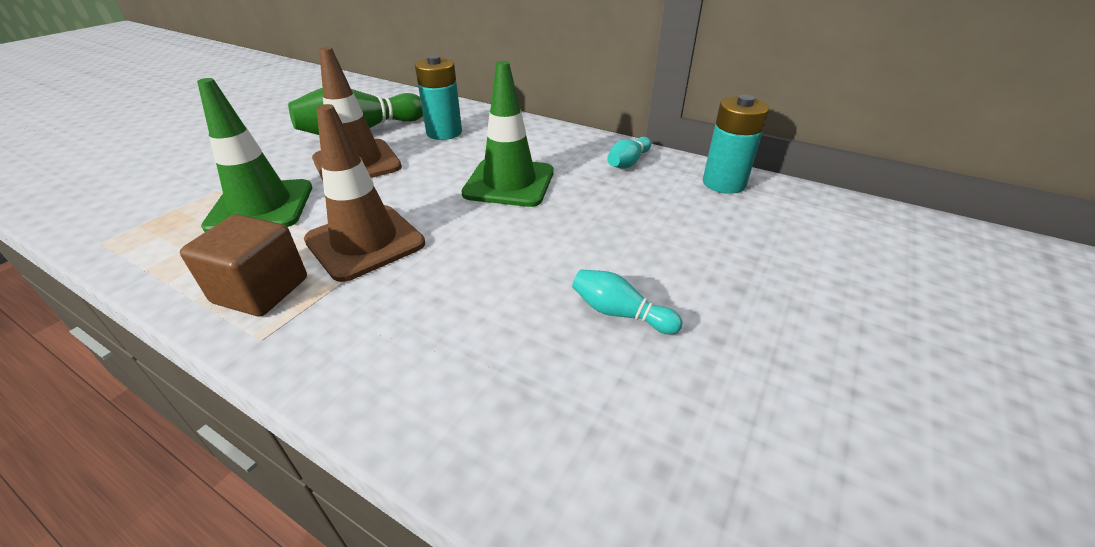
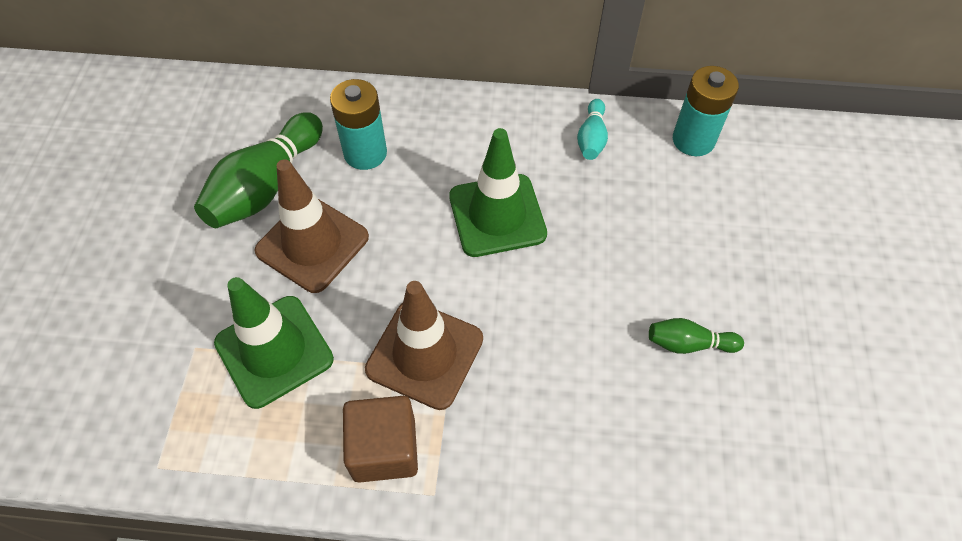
camera: 25 degrees left, 20 degrees up
turquoise bowling pin [572,269,683,334] -> green bowling pin [649,318,744,354]

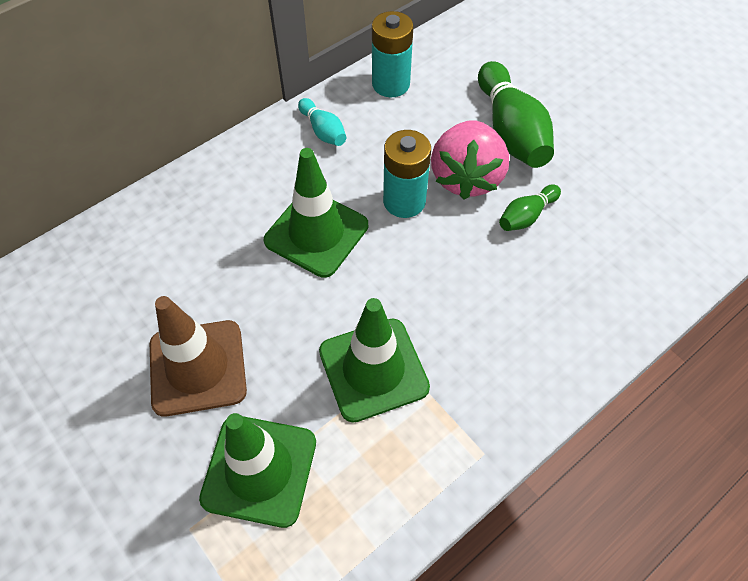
camera: 45 degrees left, 0 degrees up
green bowling pin [194,112,323,228] -> green bowling pin moved to [478,61,554,168]
turquoise battery [330,79,387,170] -> turquoise battery moved to [383,130,431,218]
brown cube [343,396,418,483] -> none
brown traffic cone [365,281,483,410] -> green traffic cone [319,298,430,423]
none -> pink strawberry [431,120,509,199]

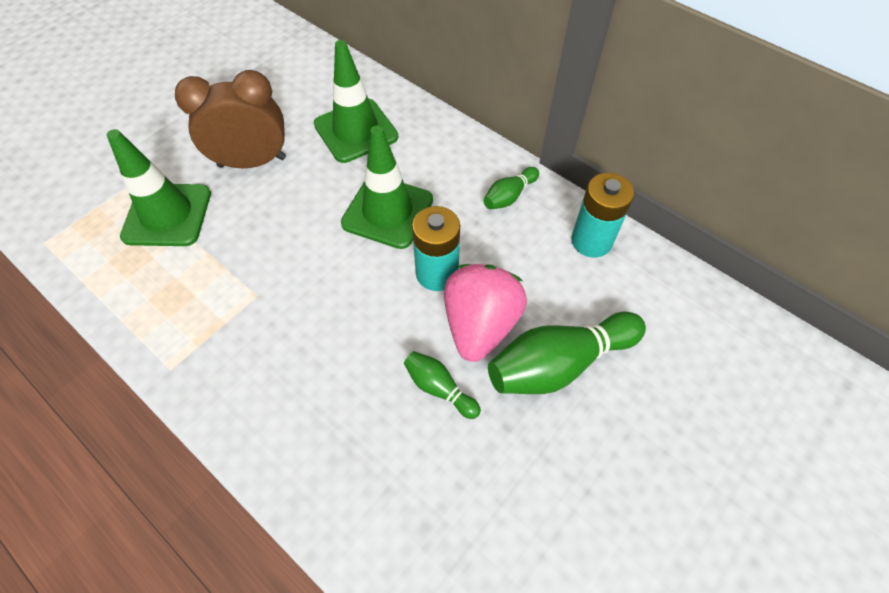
camera: 80 degrees right, 0 degrees up
brown traffic cone [150,296,247,417] -> brown clock [175,70,286,168]
turquoise bowling pin [298,98,346,146] -> green bowling pin [483,167,539,209]
green traffic cone [319,298,430,423] -> green traffic cone moved to [314,40,398,163]
pink strawberry [431,120,509,199] -> pink strawberry turned 105 degrees clockwise [444,264,527,362]

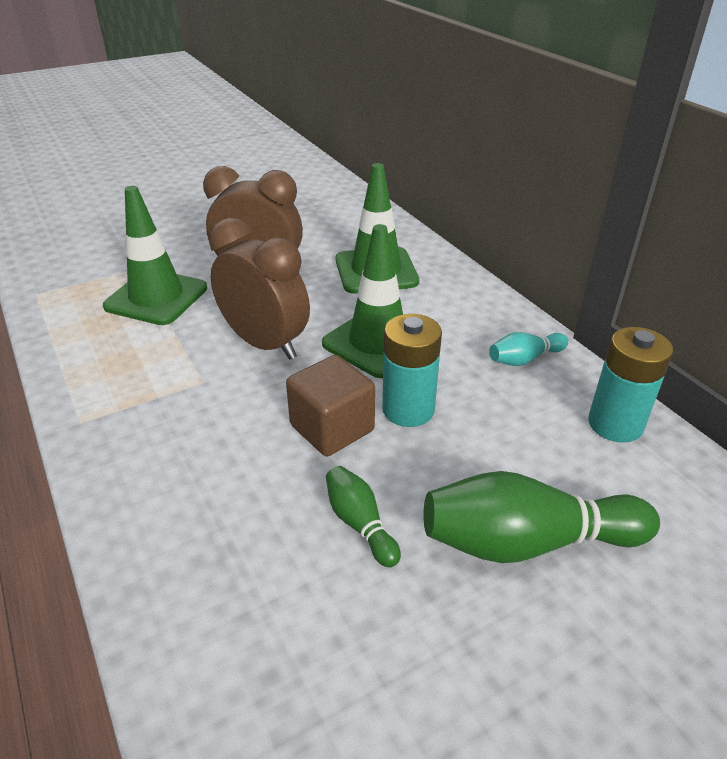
camera: 20 degrees right, 20 degrees down
pink strawberry [444,264,527,362] -> none
green bowling pin [483,167,539,209] -> turquoise bowling pin [489,332,568,366]
none -> brown clock [209,218,310,360]
none -> brown cube [286,355,375,456]

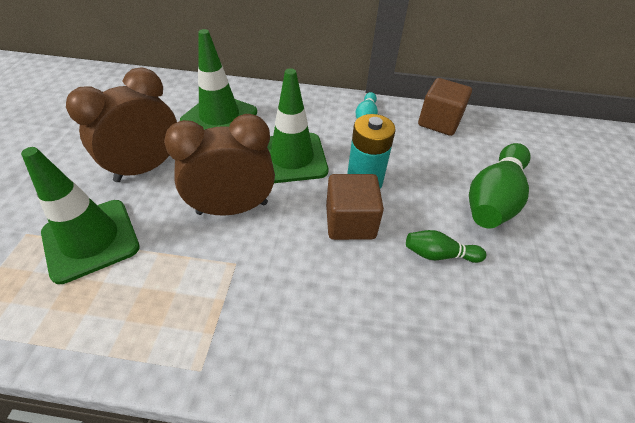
camera: 55 degrees left, 10 degrees up
turquoise battery [588,327,673,443] -> brown cube [418,78,472,136]

